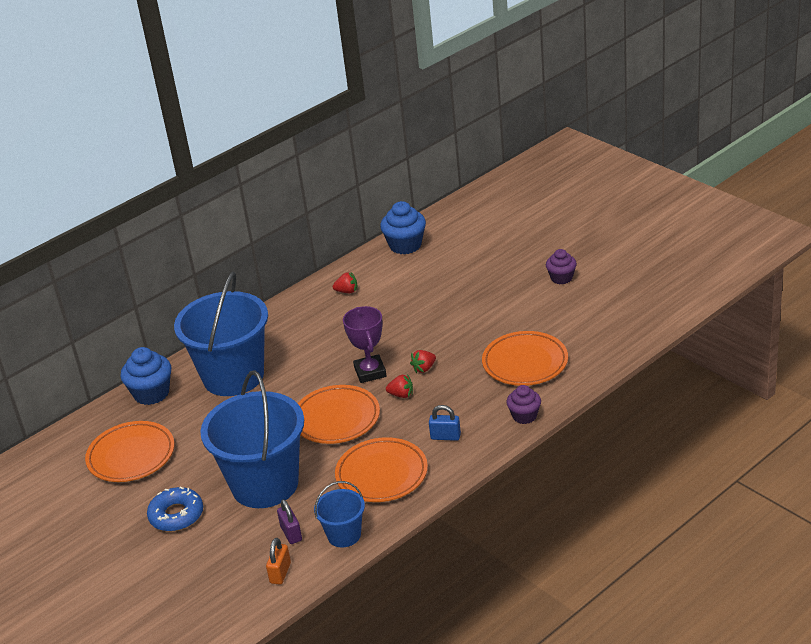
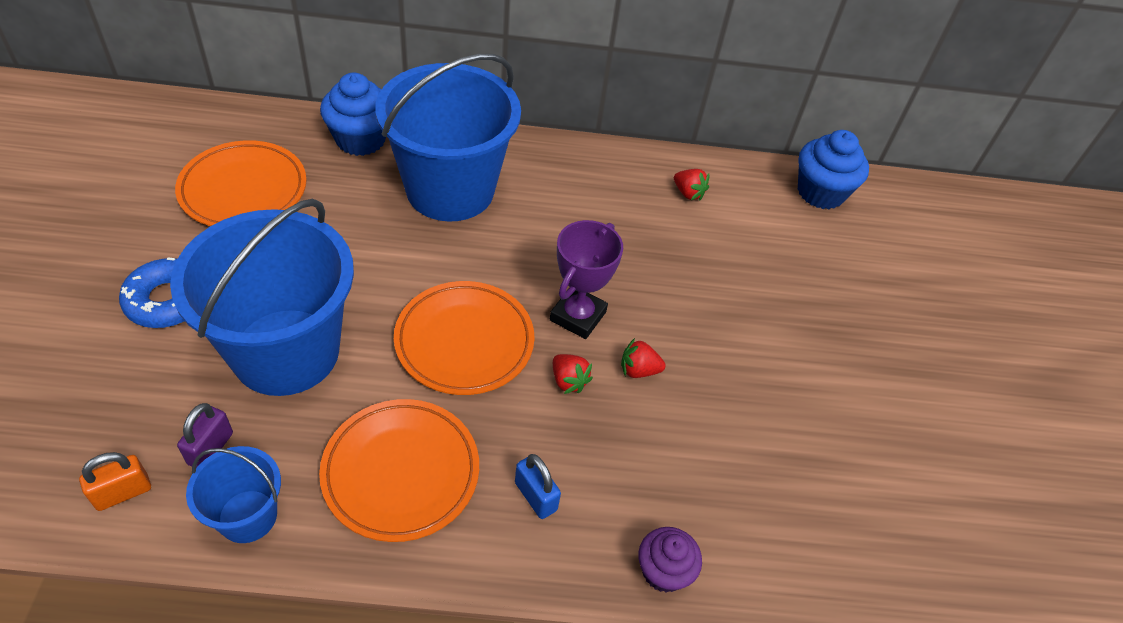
camera: 35 degrees right, 15 degrees up
orange plate [482,331,568,386] -> none
purple cupcake [546,249,577,284] -> none

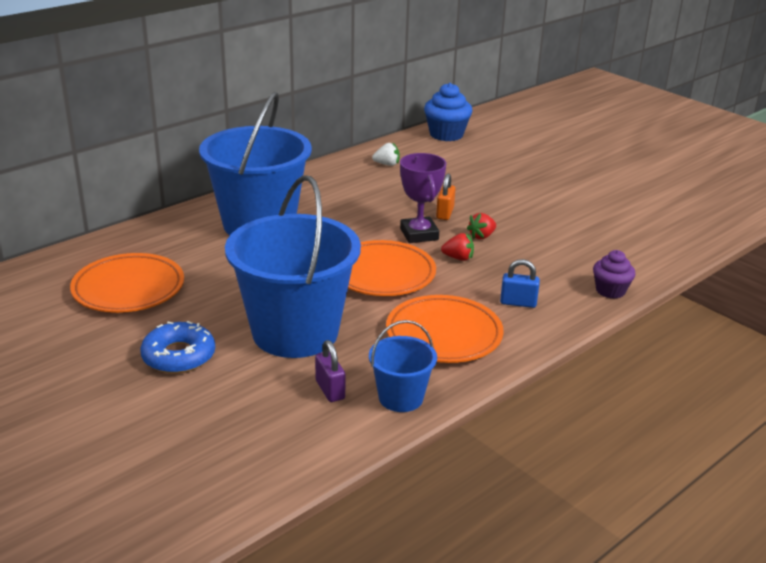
camera: 40 degrees left, 20 degrees down
orange padlock [79,452,151,511] -> orange padlock moved to [436,174,455,220]
blue cupcake [320,73,386,156] -> none
red strawberry [674,169,709,201] -> white strawberry [372,142,400,166]

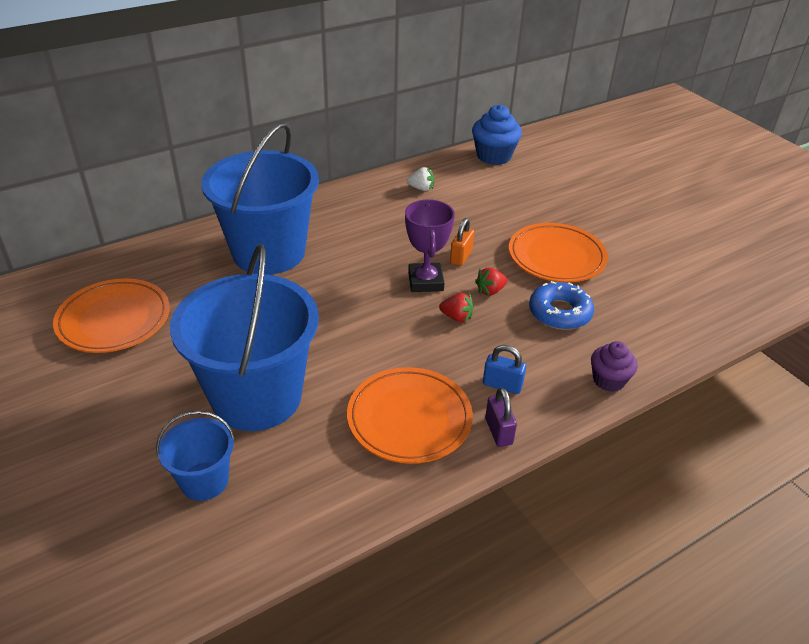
camera: 10 degrees right, 10 degrees up
blue donut [140,321,215,374] -> blue donut moved to [529,281,594,330]
purple padlock [315,340,345,402] -> purple padlock moved to [485,387,517,447]
orange plate [348,240,436,296] -> orange plate moved to [509,223,608,283]
blue bucket [369,320,437,412] -> blue bucket moved to [156,411,235,501]

